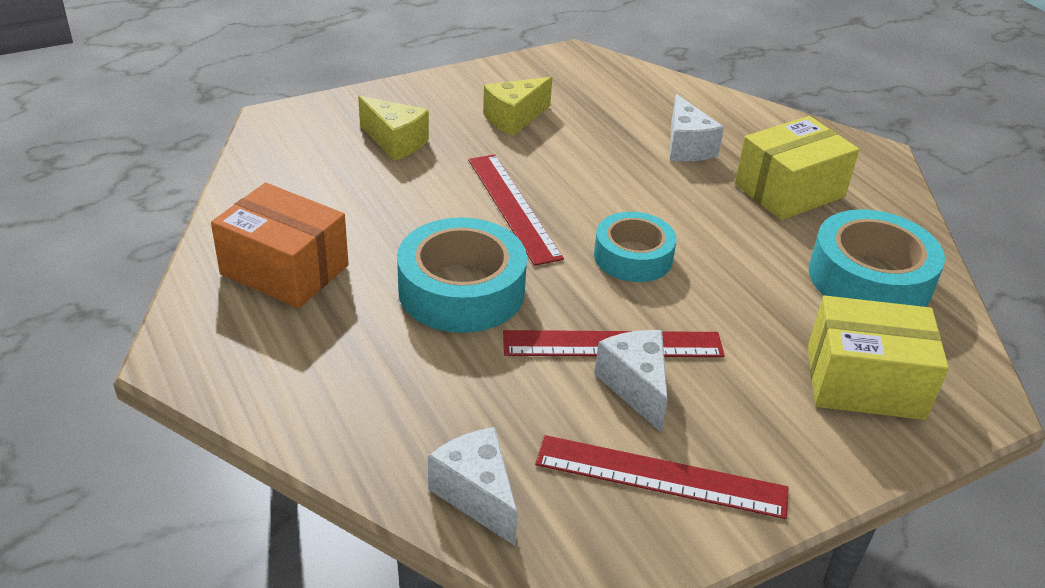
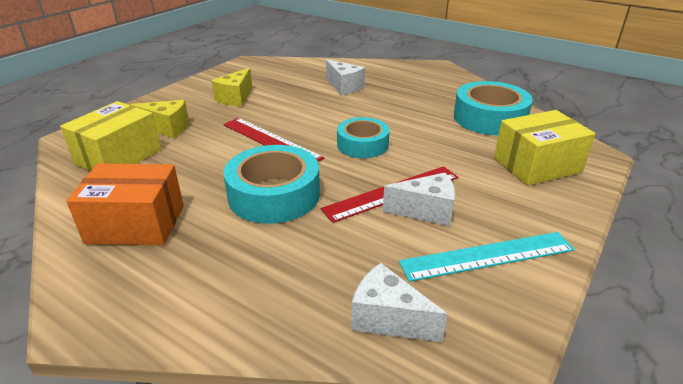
camera: 25 degrees left, 5 degrees down
red ruler [535,435,789,519] -> turquoise ruler [399,232,575,282]
white cheese [594,330,668,432] -> white cheese turned 135 degrees clockwise [383,173,455,226]
yellow box [735,116,859,220] -> yellow box moved to [60,101,161,171]

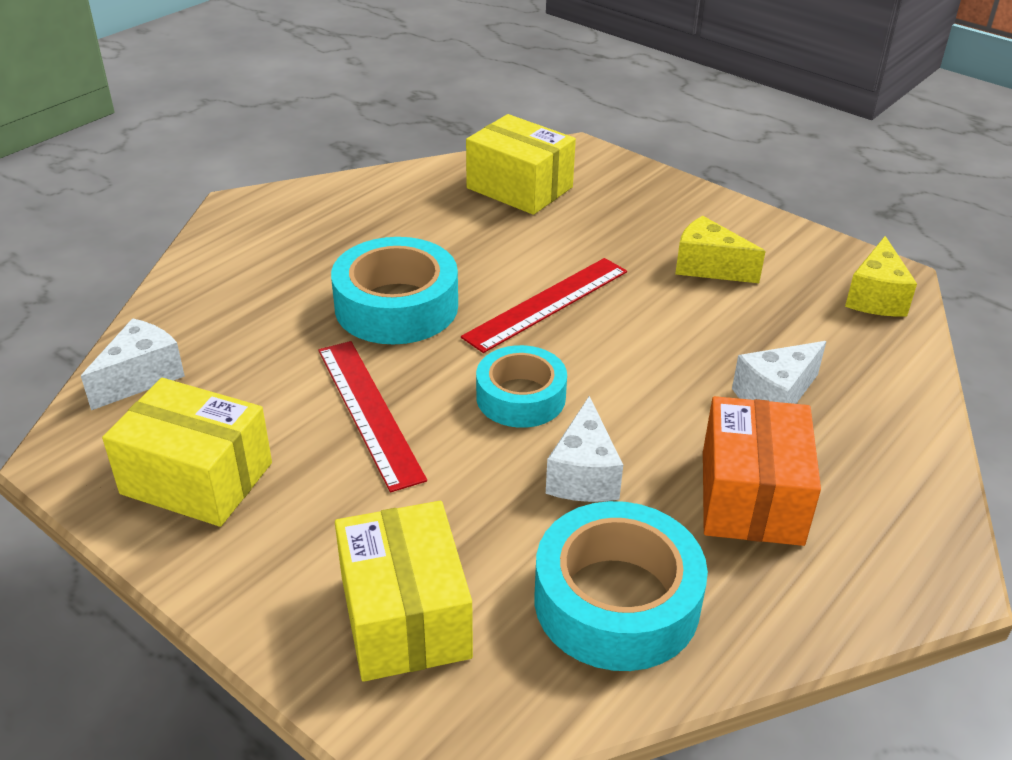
camera: 95 degrees right, 5 degrees up
orange box [66,163,184,245] -> orange box moved to [703,396,821,546]
yellow cheese [131,100,189,138] -> yellow cheese moved to [845,236,917,316]
white cheese [383,173,455,226] -> white cheese moved to [546,396,623,502]
turquoise ruler [399,232,575,282] -> yellow box [102,378,272,527]

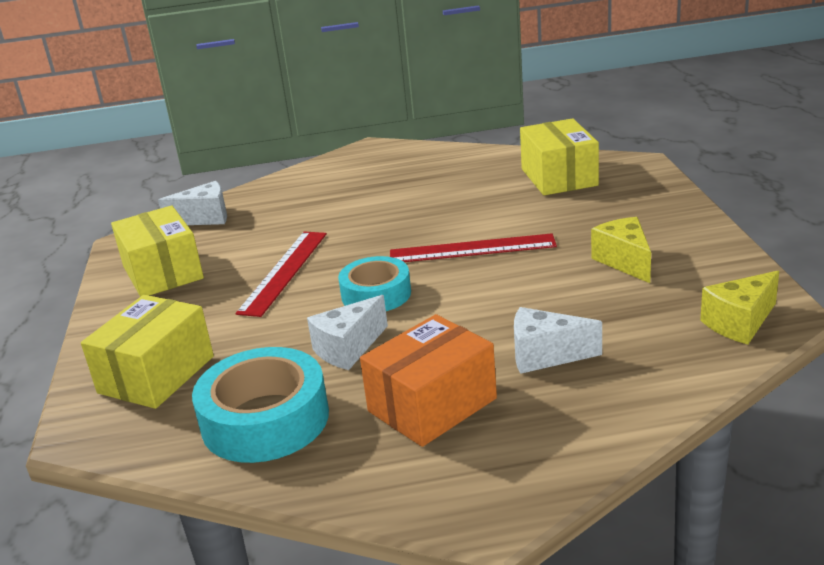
camera: 45 degrees right, 10 degrees down
turquoise tape [331,237,458,344] -> none

